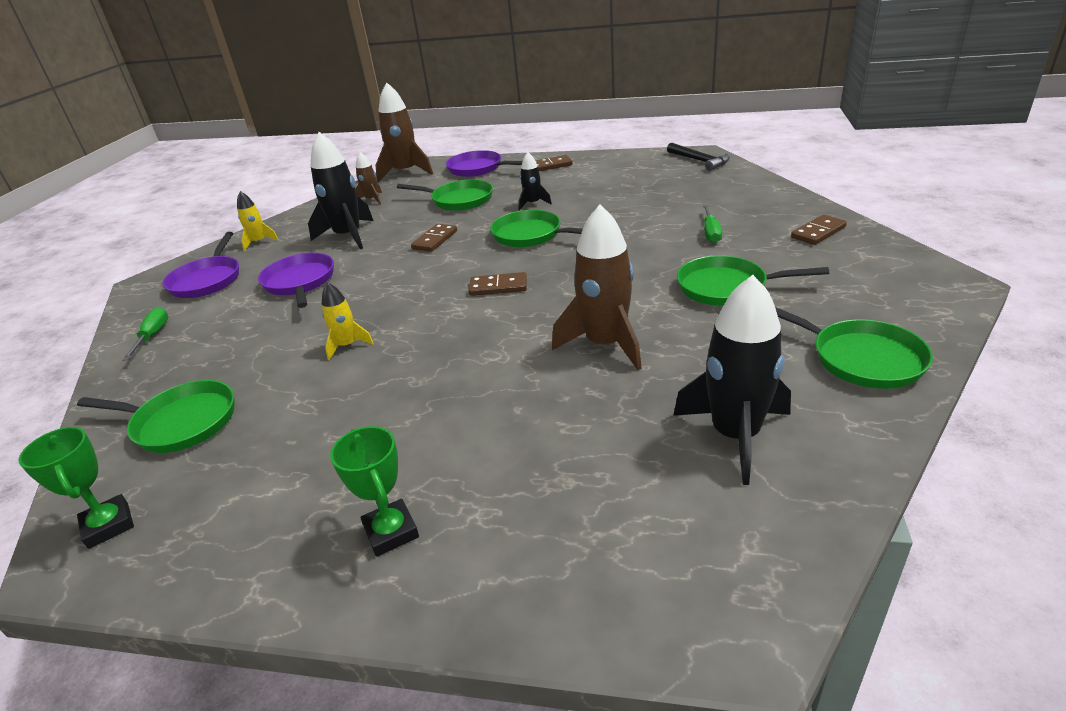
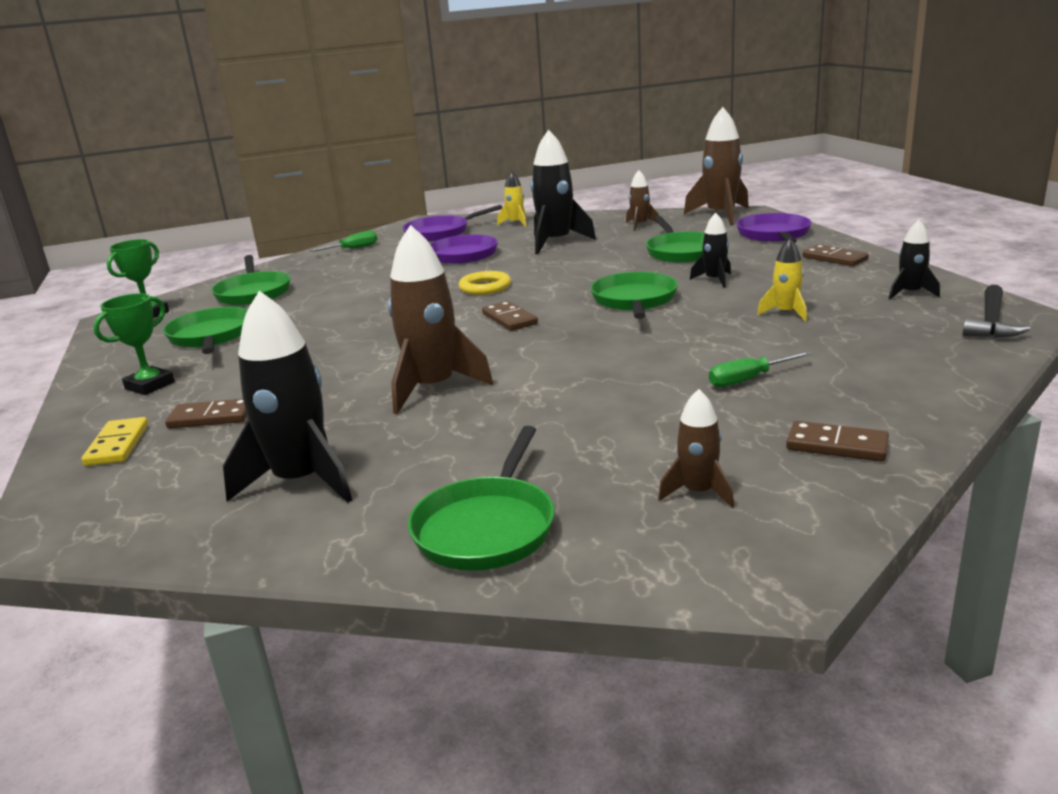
camera: 60 degrees right, 10 degrees down
yellow rocket [322,282,374,360] -> yellow rocket moved to [757,238,807,321]
brown domino [411,224,457,252] -> brown domino moved to [165,399,247,429]
green pan [677,256,829,306] -> green pan moved to [163,307,248,354]
none -> yellow domino [81,417,148,466]
none -> yellow ring [459,271,511,295]
none -> brown rocket [658,389,734,508]
none -> black rocket [889,220,940,299]

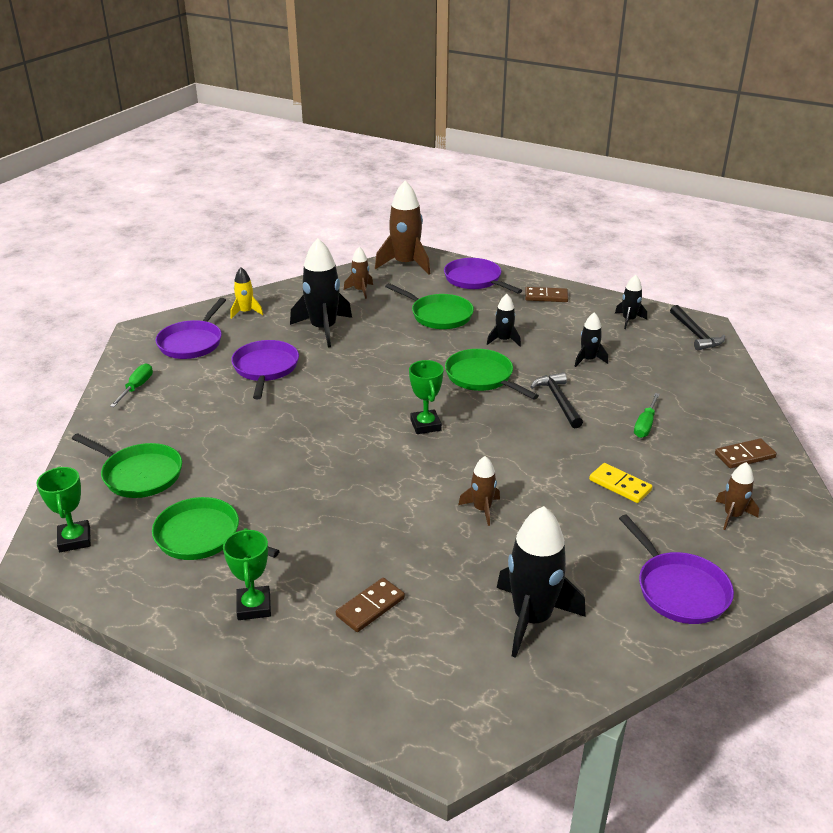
camera: 45 degrees left, 10 degrees up
yellow domino [81,417,148,466] -> yellow domino moved to [589,463,652,503]
brown rocket [388,225,493,415] -> brown rocket [458,456,500,526], size x0.52
green pan [408,426,554,571] -> purple pan [619,515,734,624]
yellow ring [459,271,511,295] -> none
brown domino [482,301,538,331] -> green trophy [409,360,444,434]
yellow rocket [757,238,807,321] -> black rocket [574,312,608,367]
none -> black hammer [531,372,583,428]

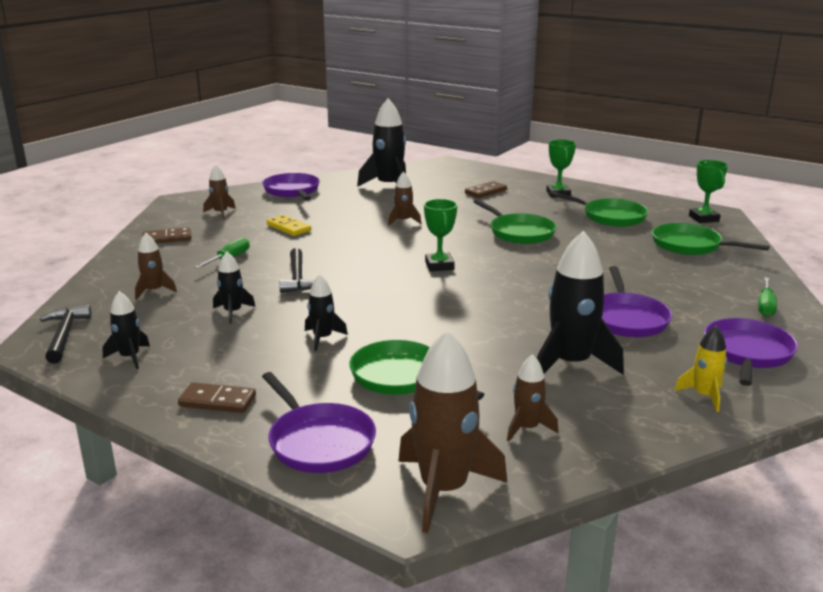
camera: 175 degrees left, 10 degrees down
green pan [445,349,539,400] -> green pan moved to [473,199,557,244]
none -> brown rocket [135,233,177,300]

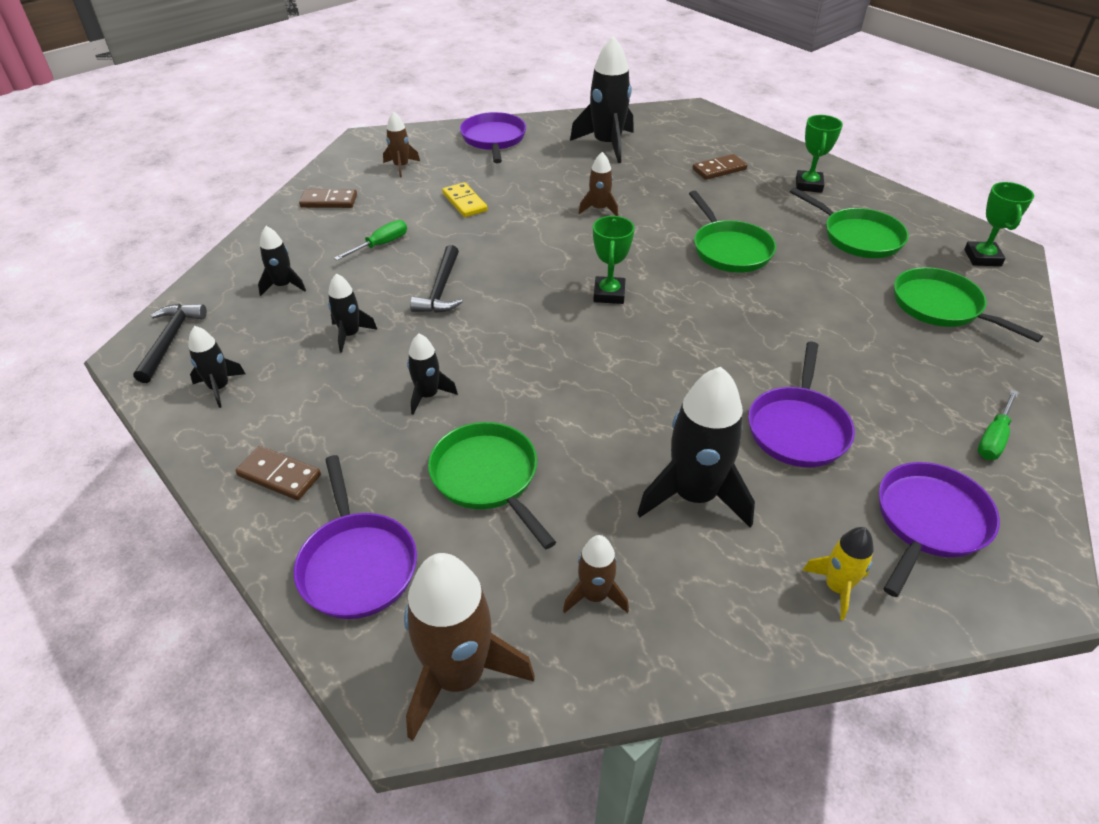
camera: 15 degrees right, 20 degrees up
brown rocket [135,233,177,300] -> black rocket [258,226,306,296]

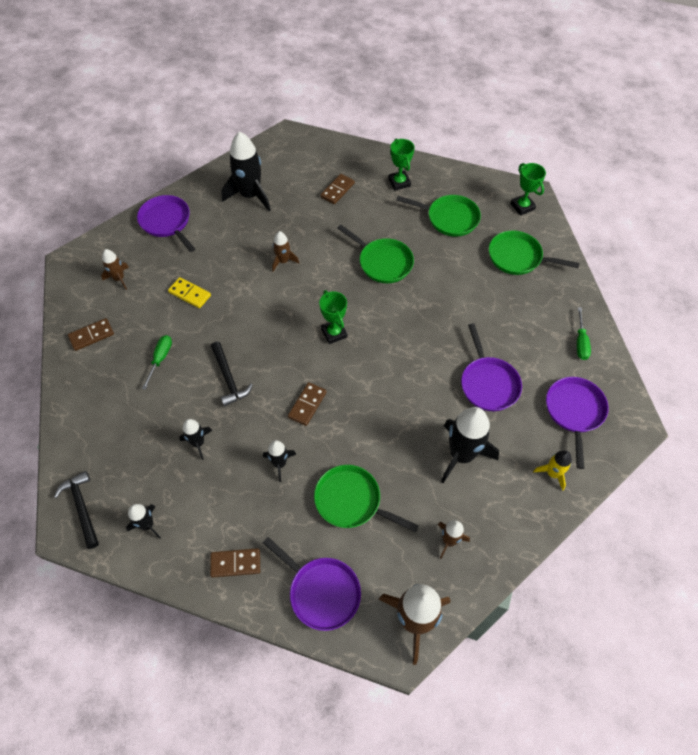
camera: 30 degrees left, 15 degrees up
black rocket [258,226,306,296] -> none
none -> brown domino [288,382,327,426]

